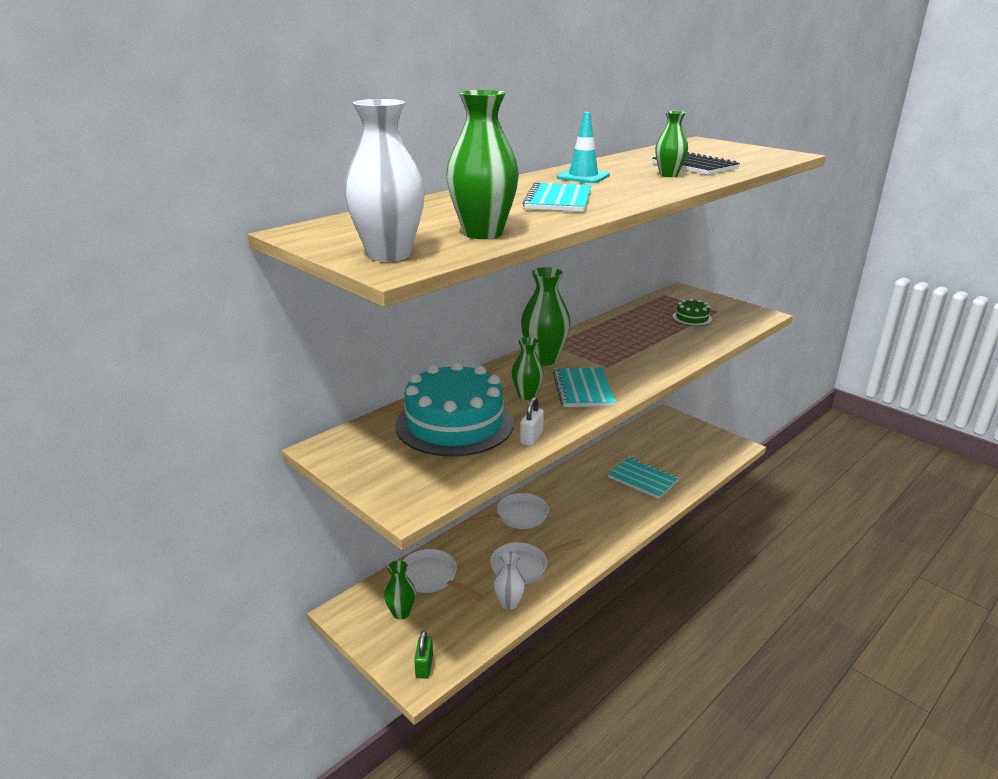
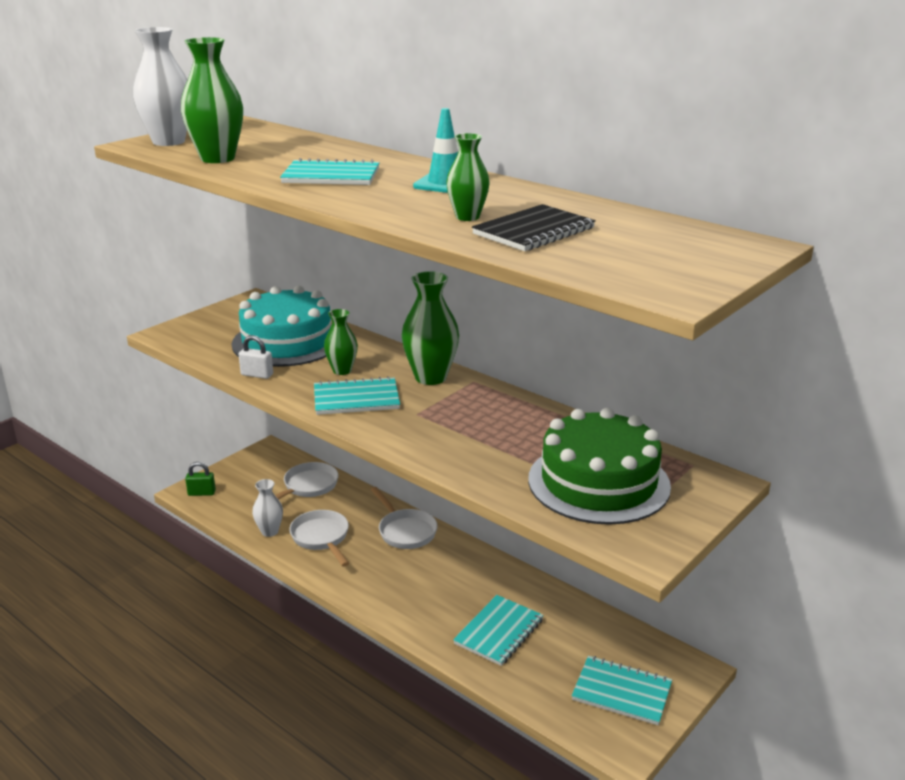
camera: 85 degrees right, 0 degrees up
green vase [384,560,416,619] -> none
green cake [672,298,712,326] -> green cake [528,408,671,525], size x2.29
none -> turquoise notebook [572,656,672,725]

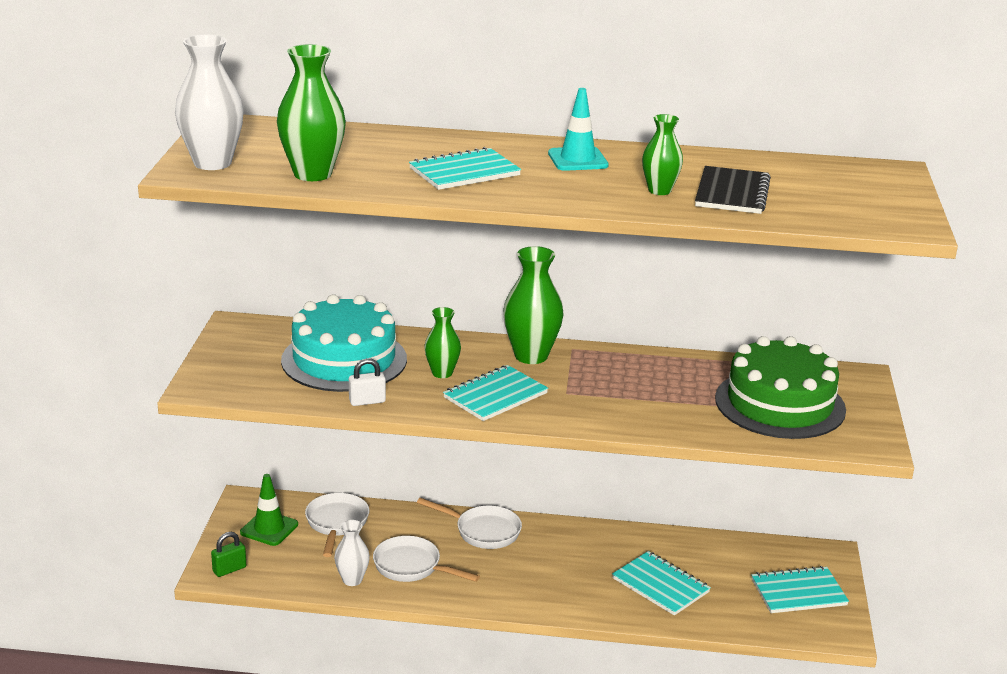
camera: 35 degrees left, 0 degrees up
turquoise notebook [453,595,544,666] -> turquoise notebook turned 45 degrees counterclockwise [612,551,711,616]
none -> green traffic cone [240,474,298,546]

